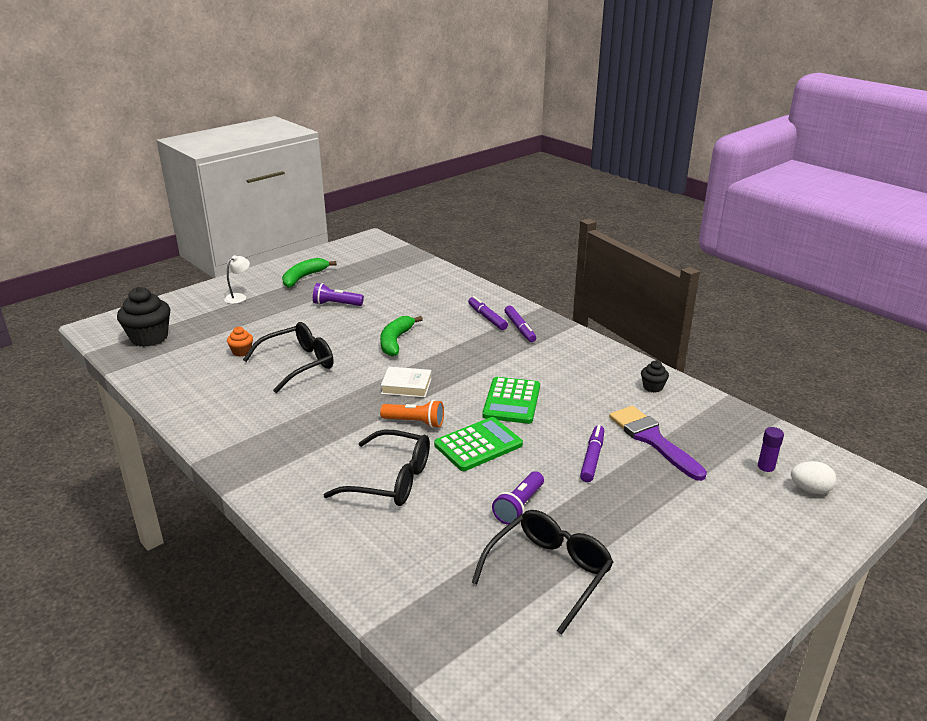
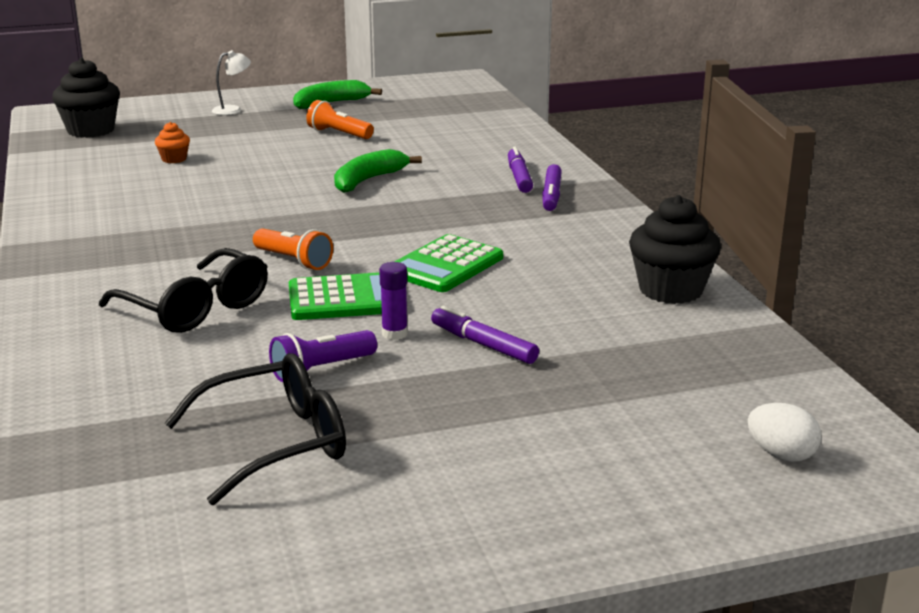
camera: 25 degrees right, 5 degrees down
black glasses [243,322,334,393] -> none
purple flashlight [313,283,364,306] -> orange flashlight [306,100,374,139]
white book [381,367,432,398] -> none
purple marker [580,425,604,482] -> purple marker turned 90 degrees counterclockwise [431,306,539,364]
purple brush [609,406,707,481] -> none
black cupcake [641,360,669,392] -> black cupcake [629,195,721,304], size x2.02
purple glue stick [756,427,784,477] -> purple glue stick moved to [379,262,408,340]

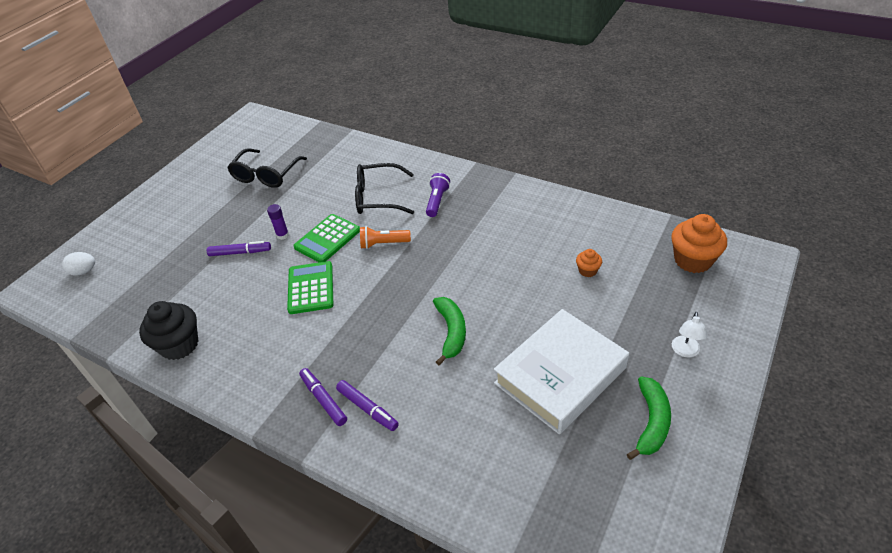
camera: 140 degrees right, 20 degrees up
black cupcake [52,58,120,138] -> orange cupcake [671,214,727,273]
purple flashlight [269,330,377,382] -> purple flashlight moved to [426,173,450,217]
orange flashlight [306,100,374,139] -> white book [494,309,629,434]

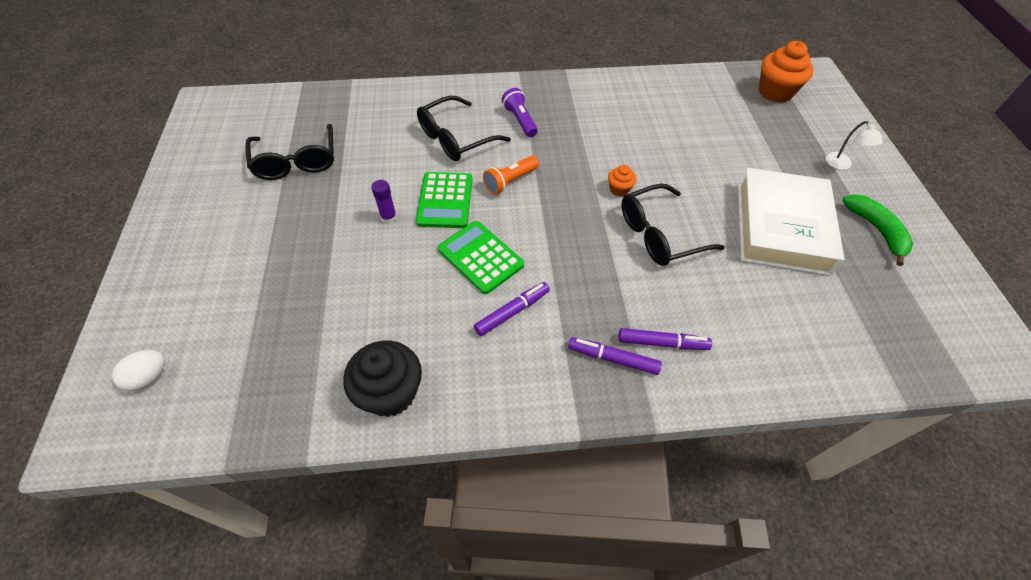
camera: 40 degrees left, 10 degrees up
purple marker [207,241,271,256] -> purple marker moved to [474,282,550,336]
green banana [433,297,466,365] -> black glasses [621,184,725,266]
orange cupcake [576,249,602,277] -> orange cupcake moved to [608,165,636,196]

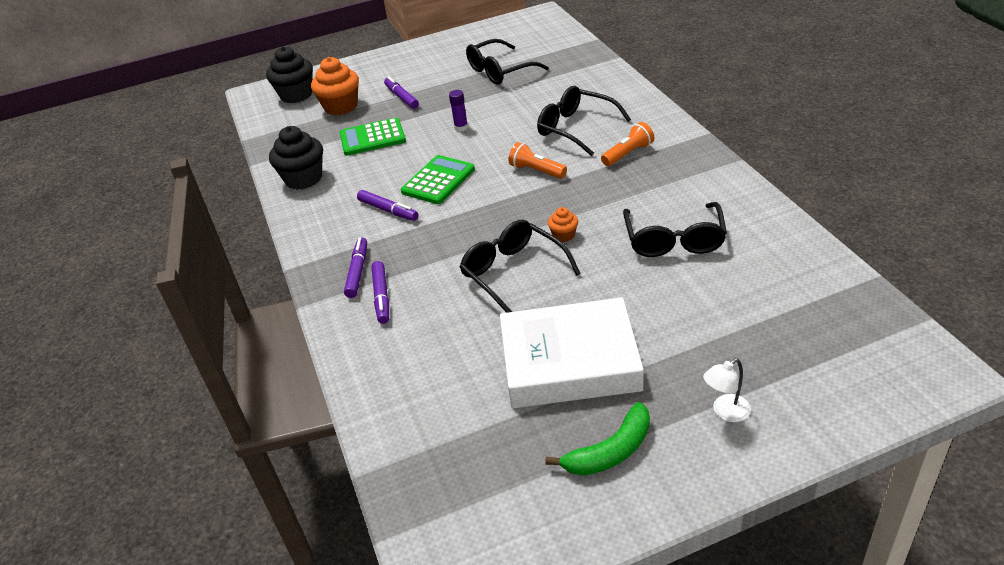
camera: 80 degrees right, 15 degrees down
white egg [112,350,165,391] -> black cupcake [266,46,313,103]
green calculator [416,172,472,228] -> green calculator moved to [339,118,406,156]
purple flashlight [502,88,538,137] -> orange flashlight [601,122,654,166]
orange cupcake [759,41,814,103] -> orange cupcake moved to [311,57,359,115]
none -> purple marker [384,76,419,109]
none -> black glasses [623,202,727,257]

